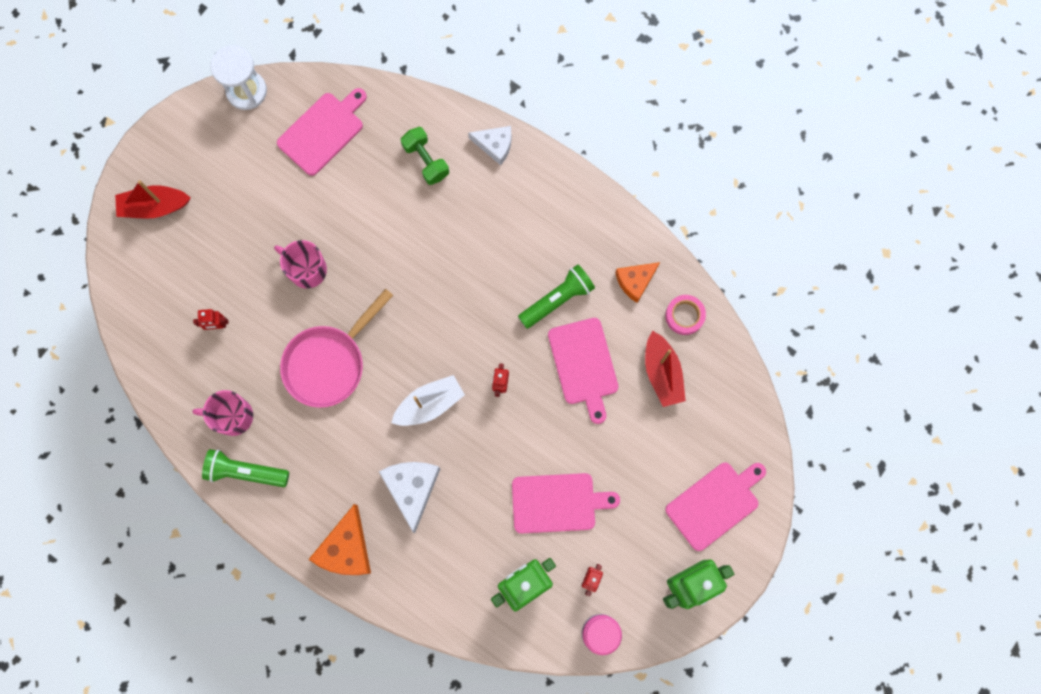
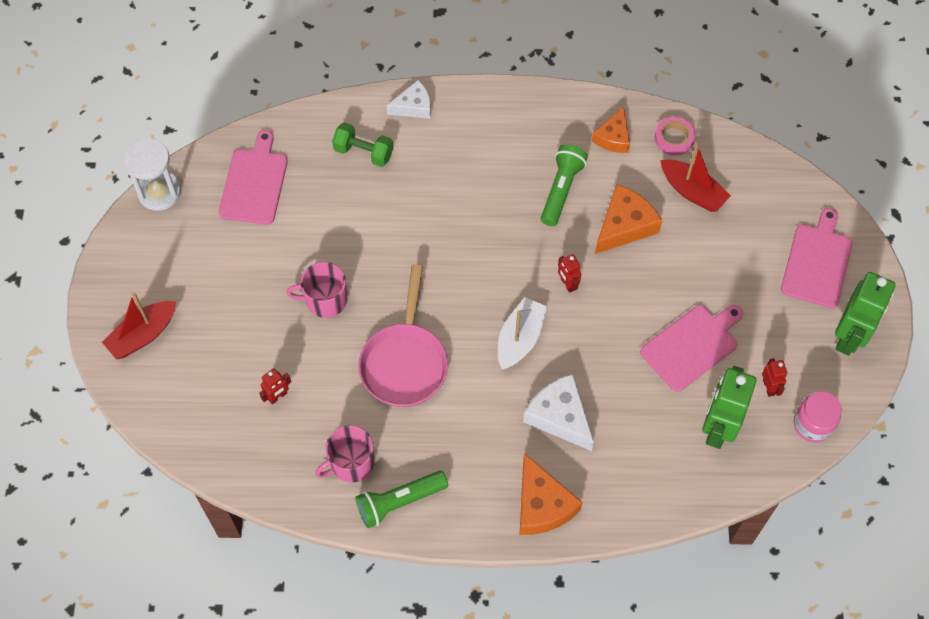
camera: 35 degrees left, 15 degrees down
pink cutting board [548,318,618,424] -> orange cheese [595,184,662,254]

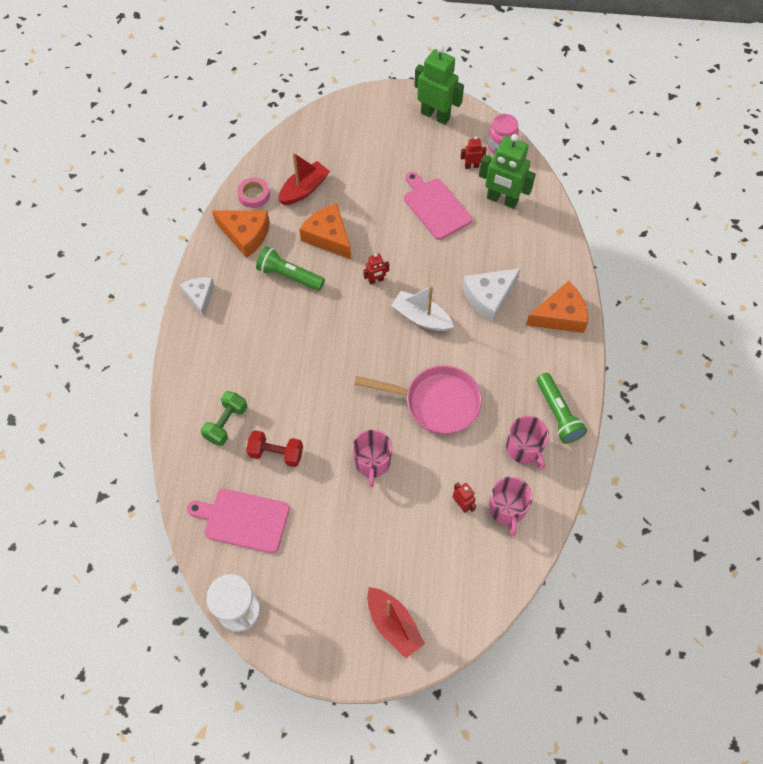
camera: 85 degrees left, 0 degrees up
white cheese [386,80,431,119] -> white cheese moved to [180,277,215,317]
orange cheese [592,107,630,153] -> orange cheese [212,210,270,258], size x1.51
pink cutting board [781,208,853,308] -> none
none -> red dumbbell [246,430,303,467]
none -> pink mug [489,477,533,536]

